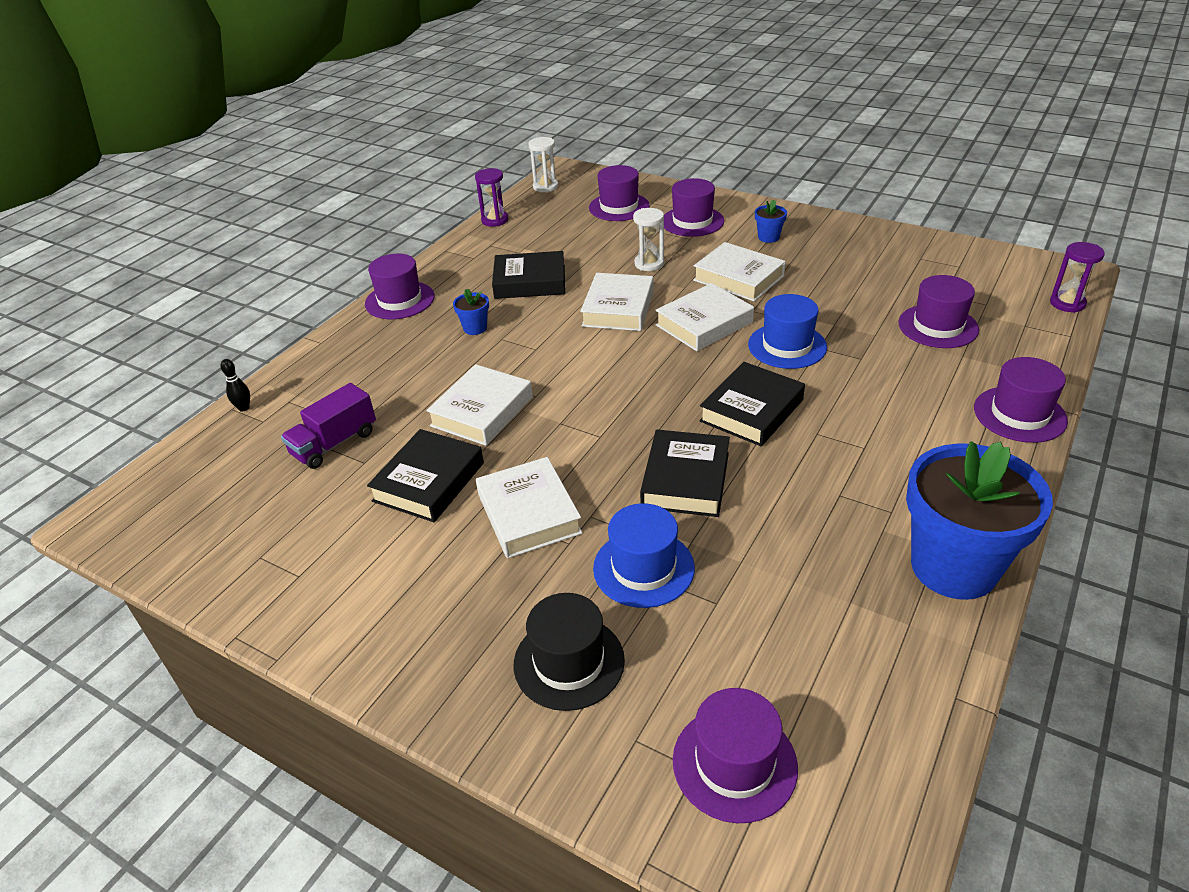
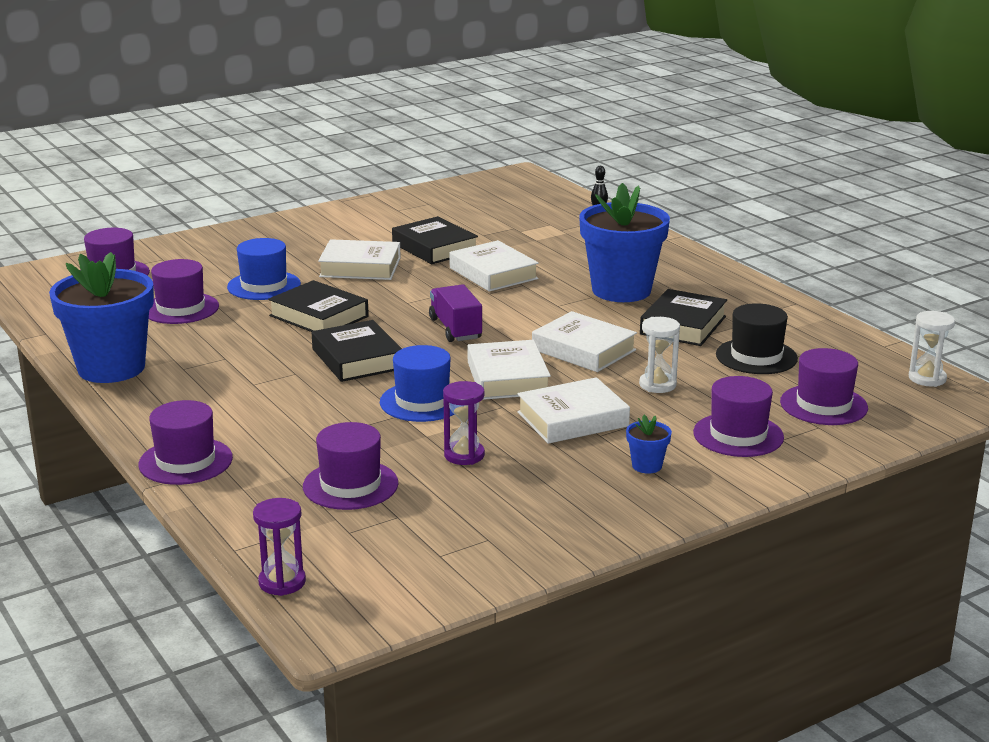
camera: 115 degrees right, 15 degrees down
purple truck [281,383,376,469] -> purple truck moved to [429,284,482,342]
purple hat [365,254,435,319] -> purple hat moved to [149,259,219,324]
blue flower pot [453,288,489,335] -> blue flower pot [579,183,670,302], size x2.50
purple hourglass [475,168,508,227] -> purple hourglass moved to [443,381,485,465]
black hat [514,593,625,711] -> black hat moved to [716,303,798,374]

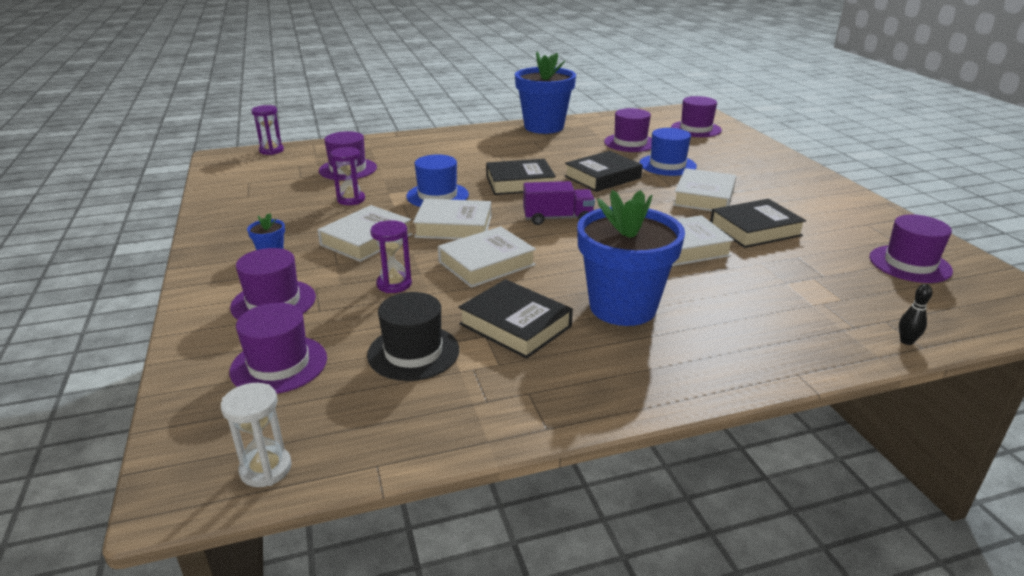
camera: 105 degrees right, 5 degrees up
purple hat [138,400,233,485] -> purple hat moved to [870,214,953,283]
white book [517,377,630,444] -> white book turned 45 degrees clockwise [318,205,412,262]
white hourglass [639,317,680,393] -> purple hourglass [370,220,412,293]

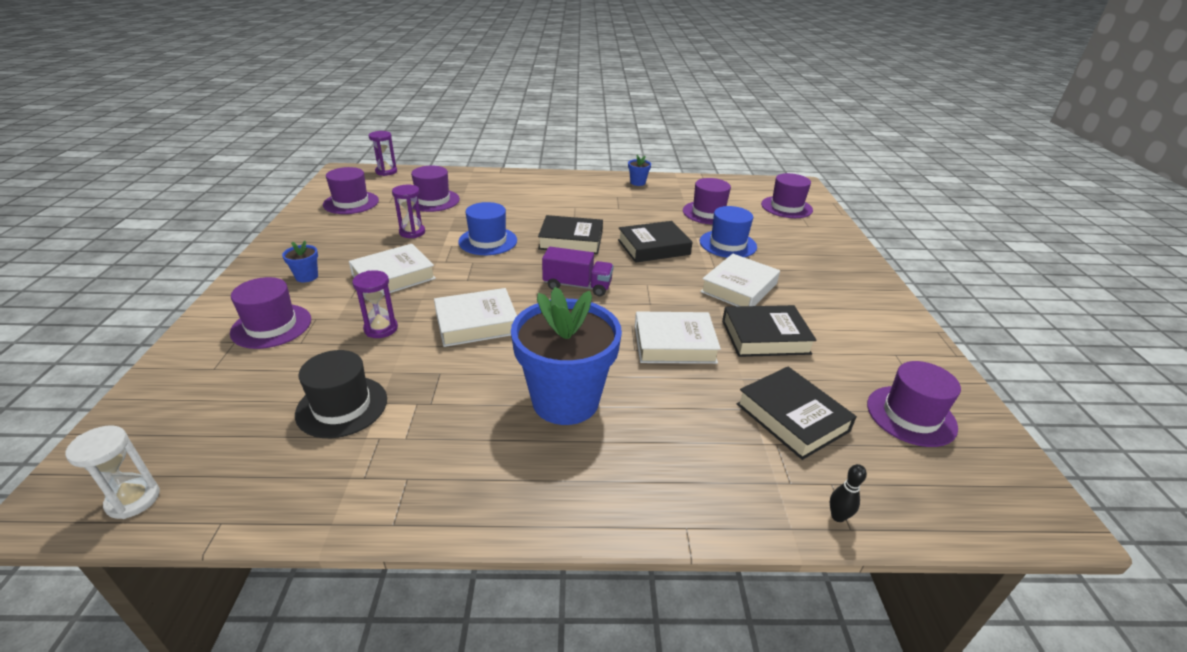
camera: 15 degrees right, 5 degrees up
purple hat [229,303,327,394] -> purple hat moved to [323,167,379,214]
white book [413,199,491,240] -> none
black book [458,279,573,359] -> black book moved to [737,366,857,460]
blue flower pot [515,52,576,134] -> blue flower pot [628,155,651,186], size x0.40

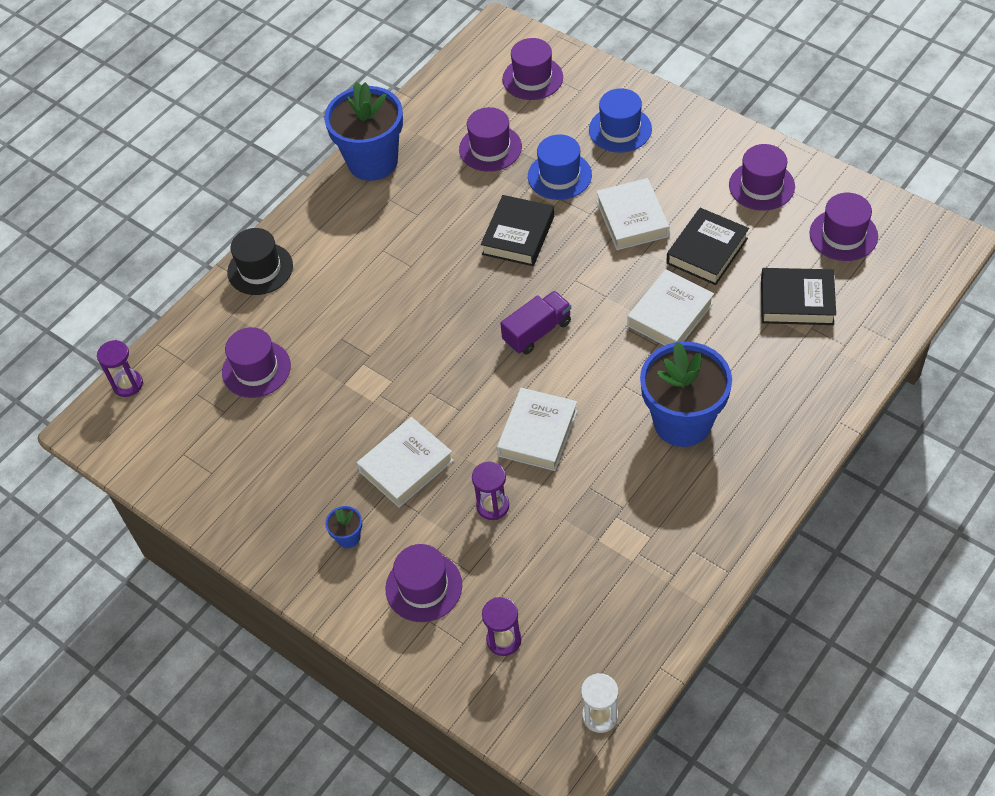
camera: 45 degrees left, 20 degrees up
black hat [295,350,387,438] -> black hat moved to [227,228,293,295]
purple hat [323,167,379,214] -> purple hat moved to [729,144,795,211]
white book [349,244,436,295] -> white book turned 45 degrees clockwise [357,417,454,508]
purple hourglass [392,185,425,238] -> purple hourglass moved to [482,597,521,656]
blue hat [458,202,517,255] -> blue hat moved to [589,88,652,153]
black book [538,215,603,254] -> none
blue flower pot [628,155,651,186] -> blue flower pot [324,82,403,181], size x2.50
black bowling pin [830,464,867,522] -> none

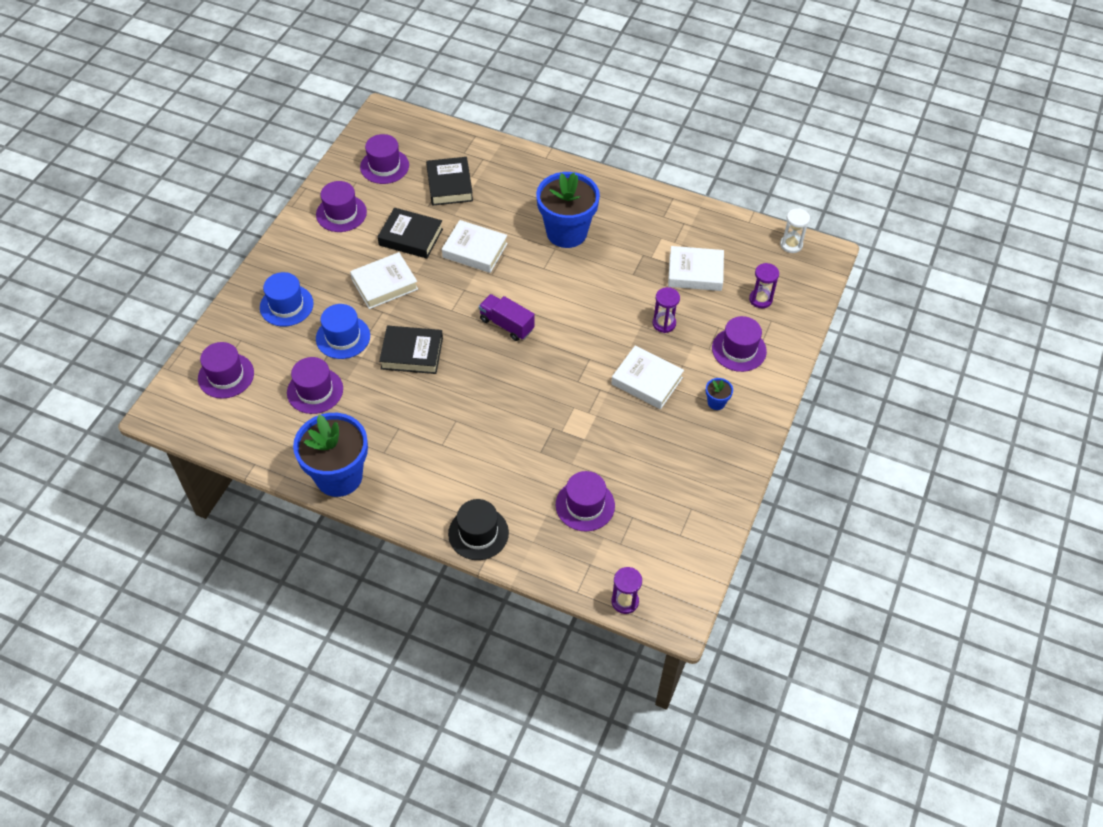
camera: 110 degrees left, 0 degrees up
white book [497,388,578,471] -> white book moved to [668,246,724,291]

